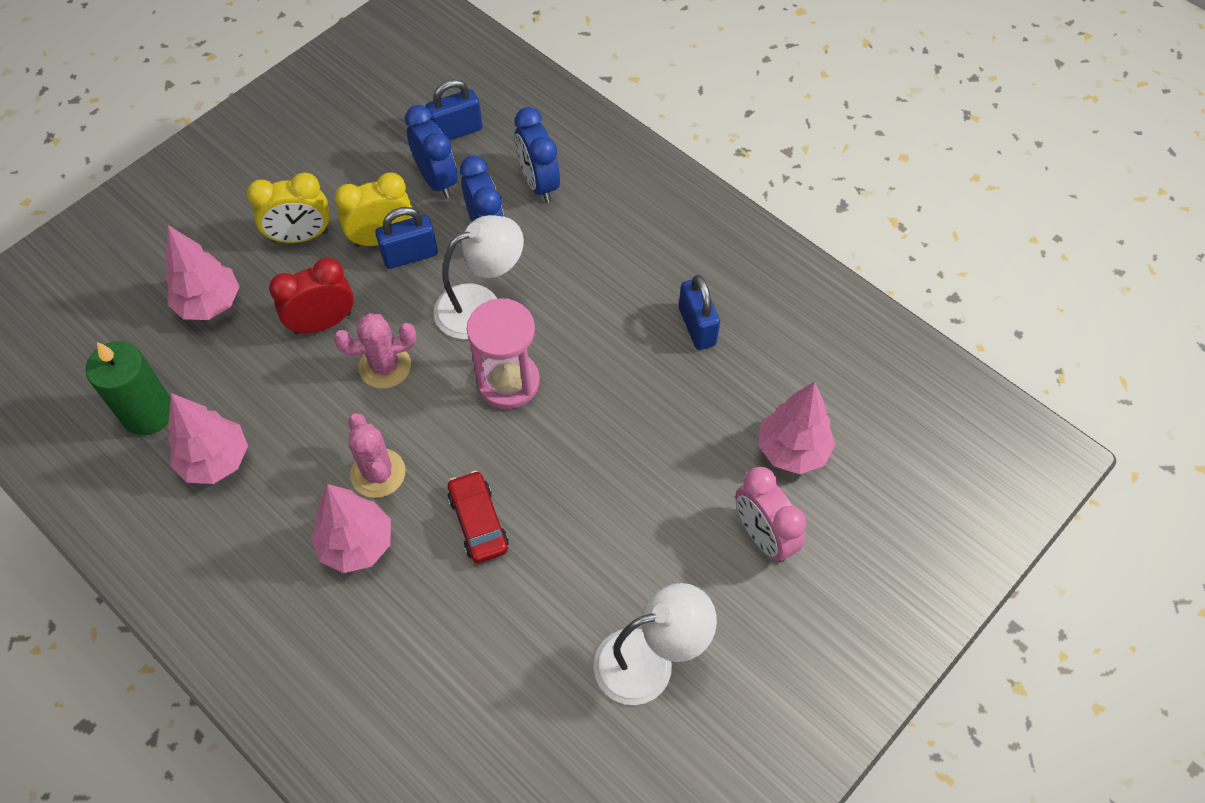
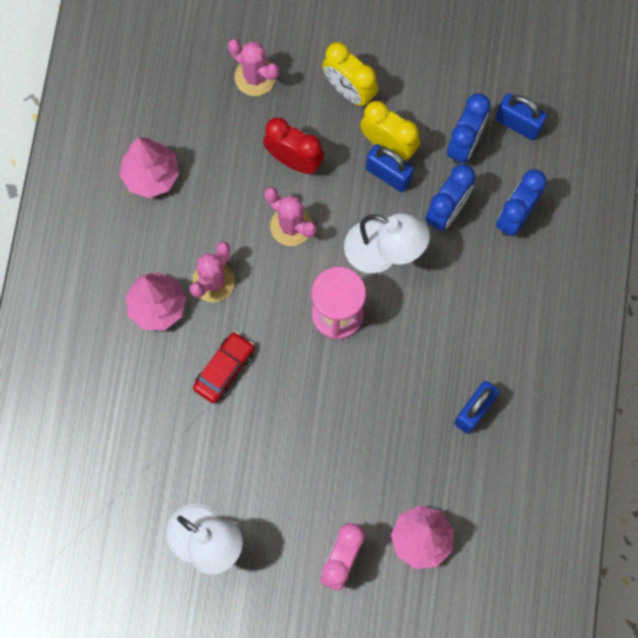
camera: 55 degrees right, 15 degrees up
green candle [85,341,171,435] -> none
pink tree [165,225,240,320] -> pink cactus [228,39,279,96]

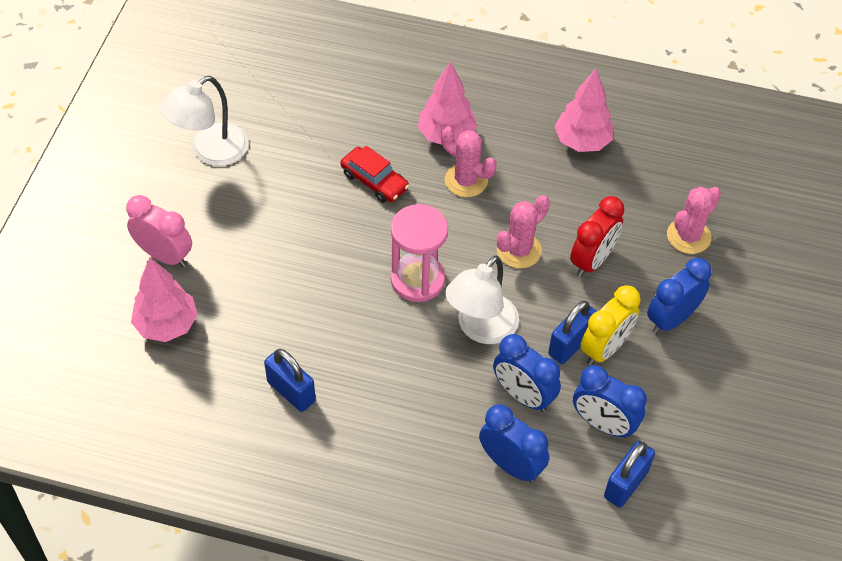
camera: 95 degrees right, 20 degrees down
yellow clock [322,42,378,106] -> blue clock [647,258,711,334]

